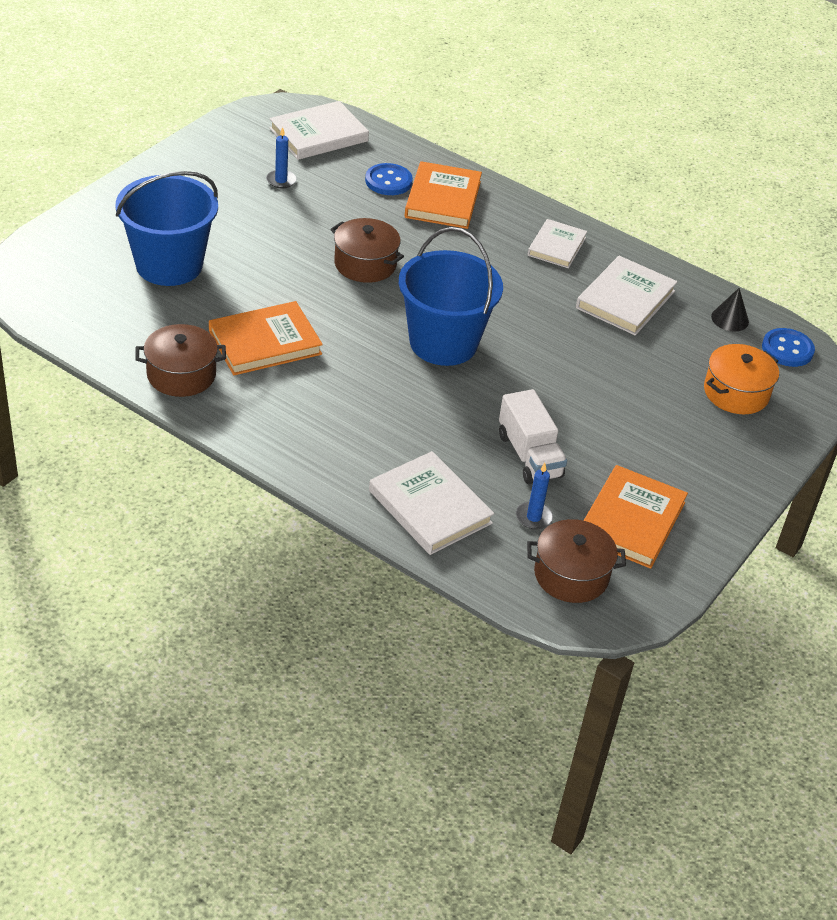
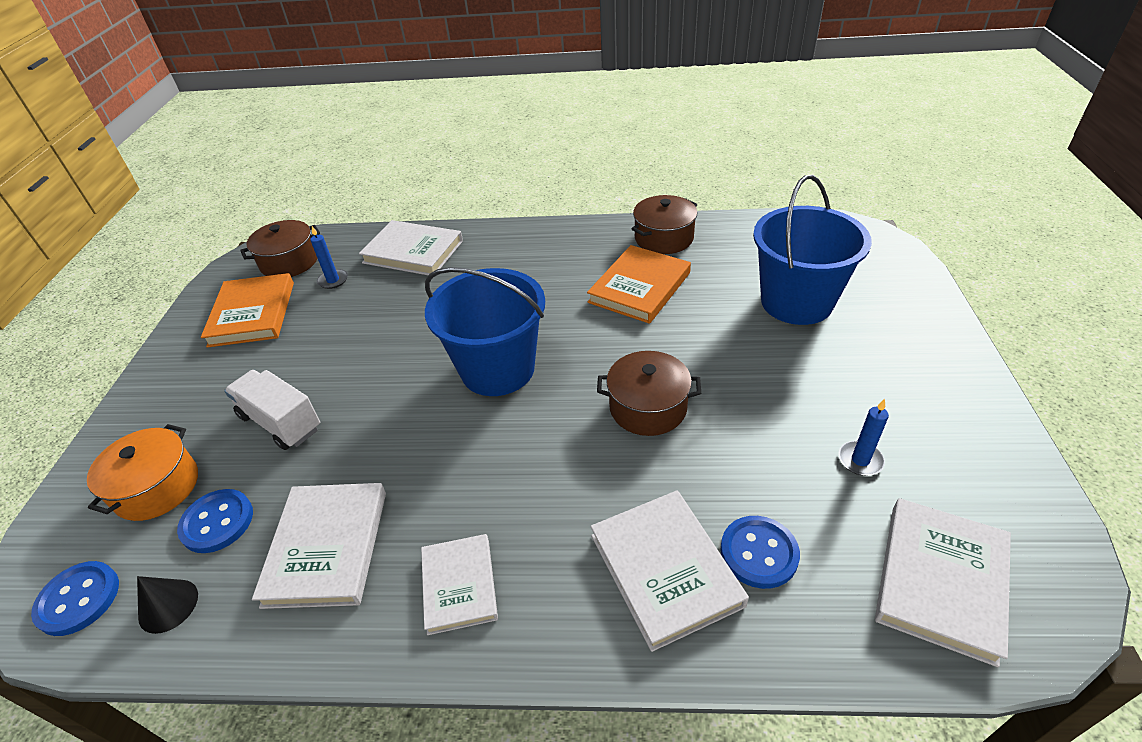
camera: 155 degrees right, 0 degrees up
orange book [405,161,482,229] -> white book [590,490,749,652]
white truck [499,389,567,484] -> white truck moved to [224,370,320,450]
none -> blue button [177,489,253,553]

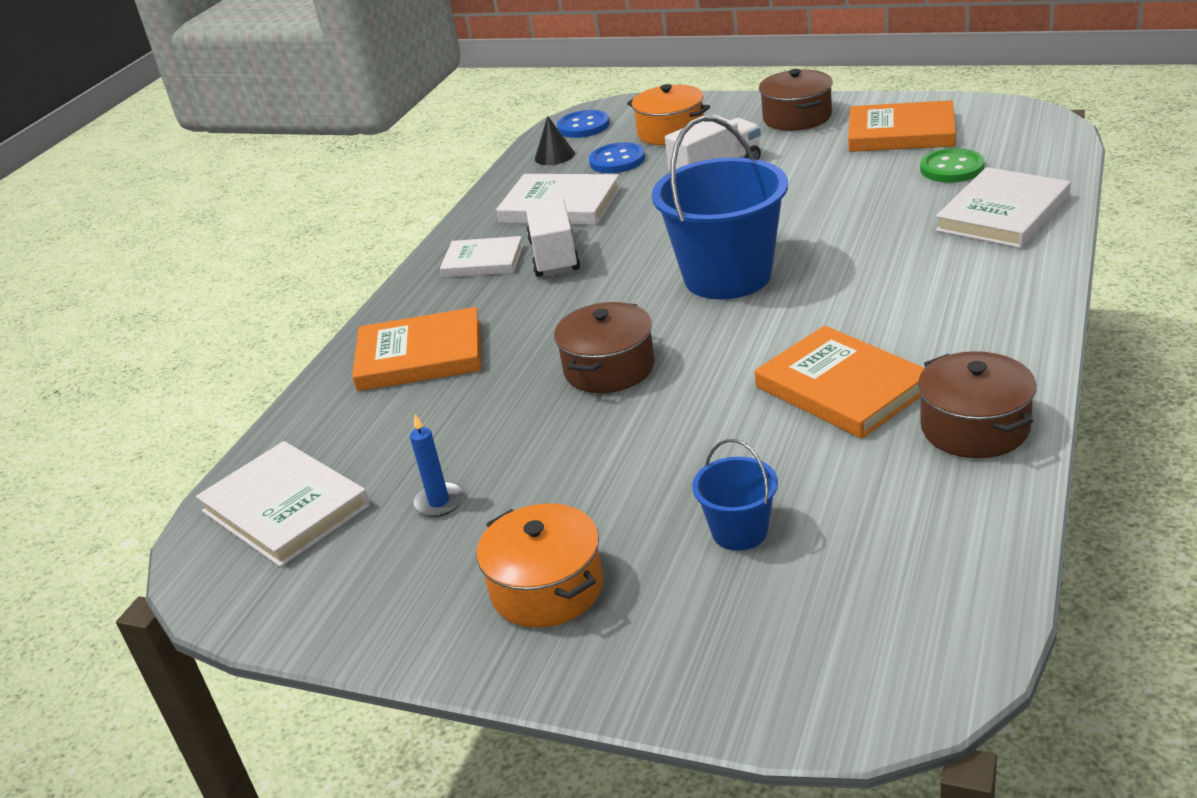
camera: 110 degrees right, 10 degrees down
brown pot [240,220,320,277] -> brown pot moved to [759,69,833,131]
blue candle [310,226,348,289] -> green button [920,148,984,183]
white book [590,490,749,652] -> orange book [352,307,481,391]
blue button [720,516,800,589] -> none
blue bucket [753,175,872,325] -> blue bucket [692,439,778,551], size x0.48
none -> orange pot [476,503,603,628]
none -> white truck [525,198,580,277]

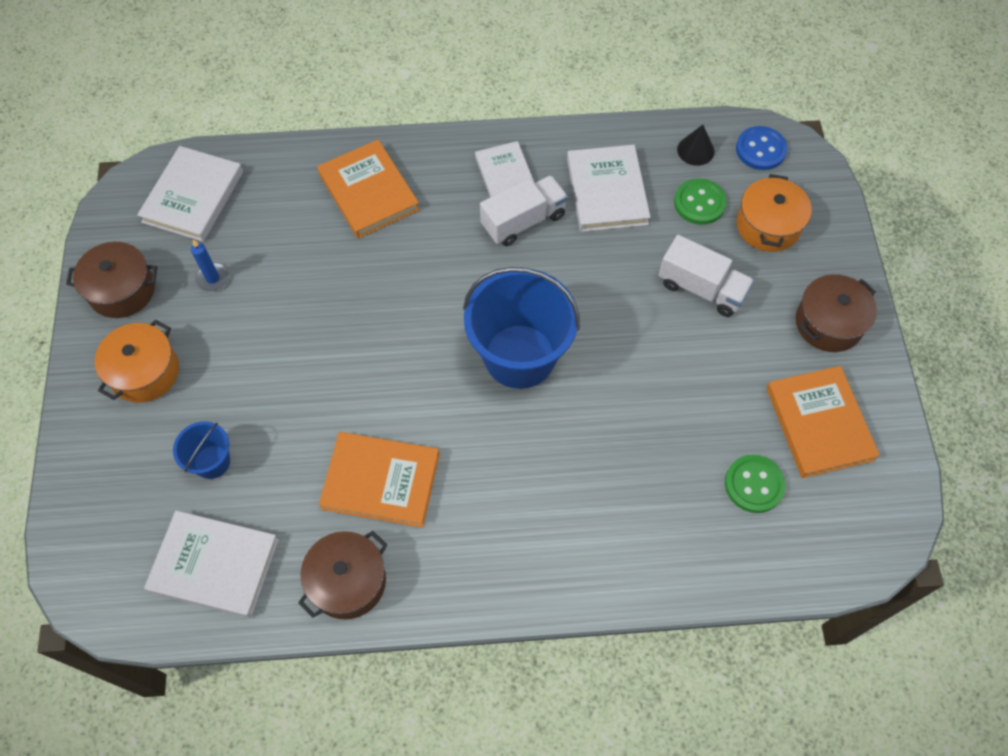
camera: 60 degrees right, 30 degrees up
brown pot [554,302,655,393] -> brown pot moved to [66,242,157,318]
blue button [589,142,645,173] -> green button [674,178,727,225]
orange book [755,325,925,439] -> orange book turned 75 degrees clockwise [319,432,440,528]
white book [936,167,1071,248] -> white book moved to [144,511,279,618]

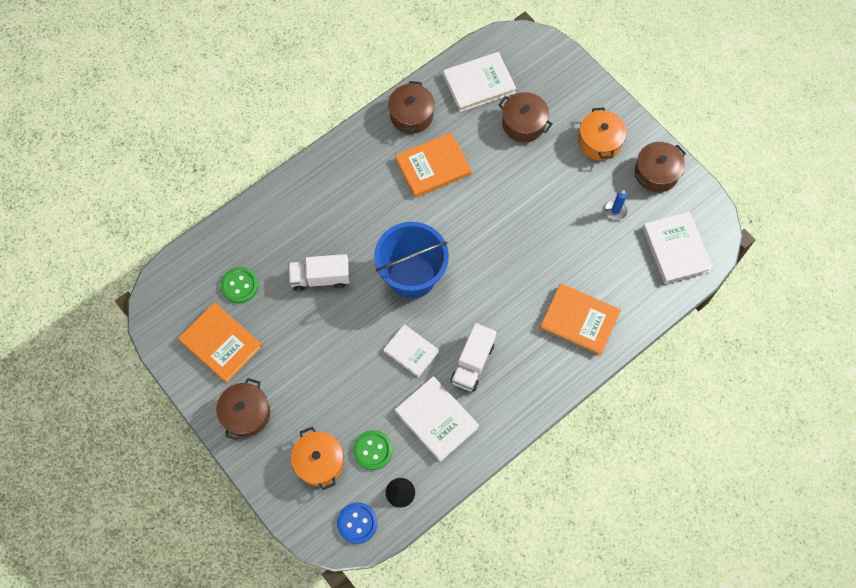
camera: 145 degrees right, 5 degrees up
blue bucket [173,421,230,479] -> brown pot [499,92,553,142]
white book [475,141,534,197] -> white book moved to [383,324,439,377]
white truck [659,235,754,317] -> white truck moved to [288,254,350,291]

